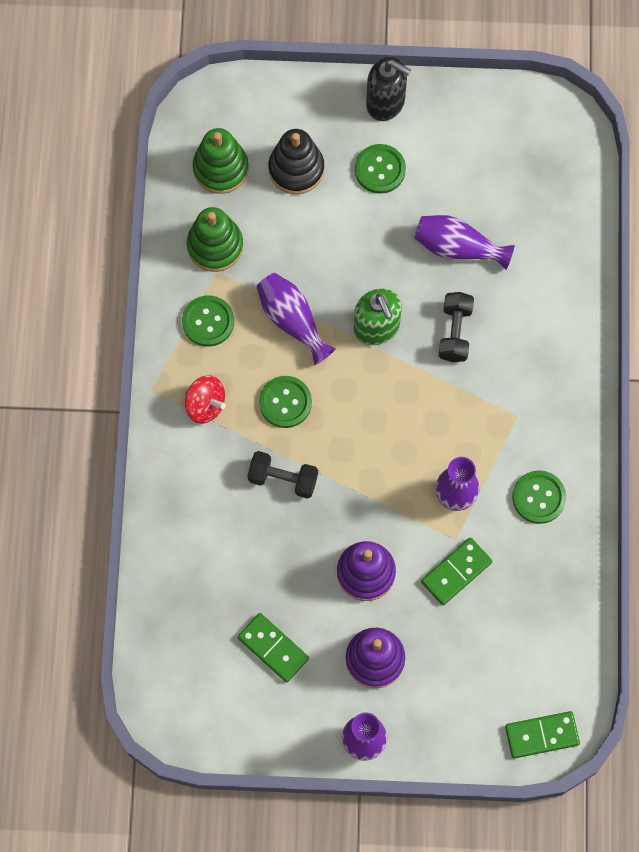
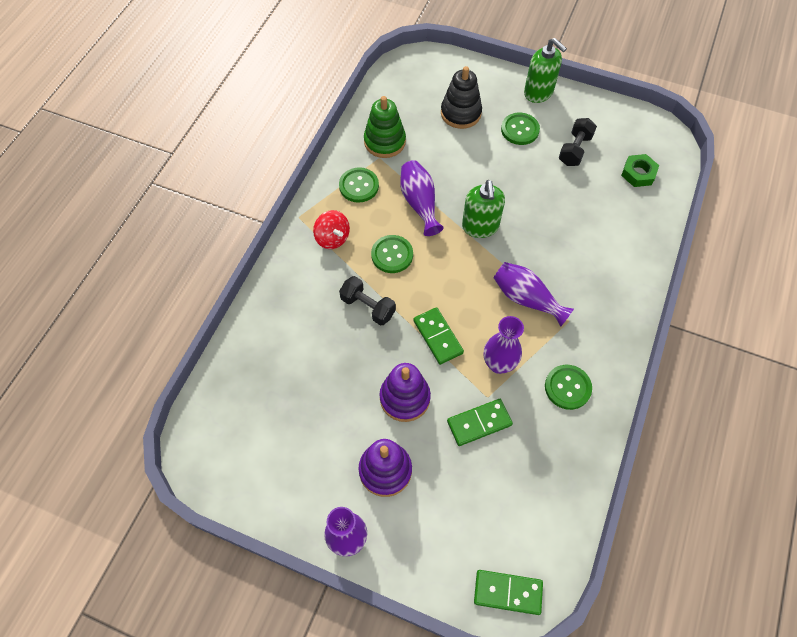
camera: 20 degrees right, 10 degrees down
green stacking toy [193,128,249,194] -> none
green domino [237,613,309,683] -> green domino moved to [413,307,464,365]
black soap dispenser [366,56,411,121] -> green soap dispenser [524,38,567,103]
purple vase [414,215,514,270] -> purple vase moved to [494,262,574,327]
black dumbbell [439,292,474,362] -> black dumbbell moved to [559,118,597,166]
none -> green nut [621,154,659,187]

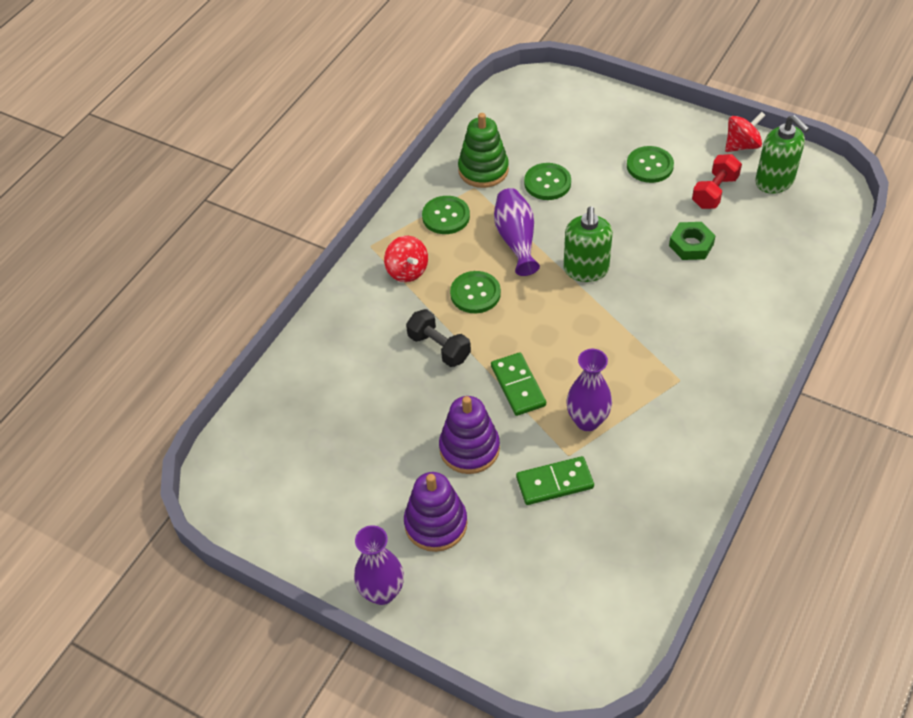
camera: 10 degrees right, 10 degrees down
black stacking toy [441,66,482,129] -> none
green domino [474,570,543,615] -> none
purple vase [494,262,574,327] -> none
green soap dispenser [524,38,567,103] -> green soap dispenser moved to [755,115,809,194]
green button [545,365,592,410] -> green button moved to [524,163,571,200]
black dumbbell [559,118,597,166] -> red dumbbell [692,154,742,209]
green nut [621,154,659,187] -> green nut moved to [669,222,715,260]
none -> red spinning top [725,112,766,152]

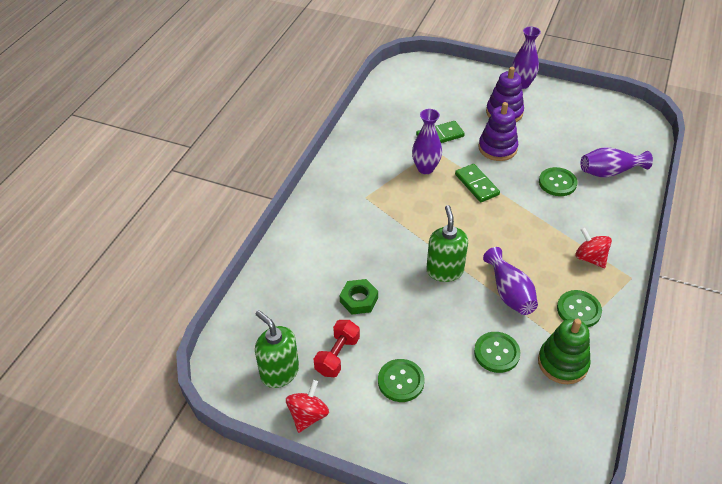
camera: 170 degrees right, 5 degrees down
black dumbbell [406,309,471,367] -> none
green button [450,271,501,313] -> green button moved to [539,167,577,196]
red spinning top [725,112,766,152] -> red spinning top turned 150 degrees clockwise [286,380,329,433]
none -> purple vase [581,147,653,178]

